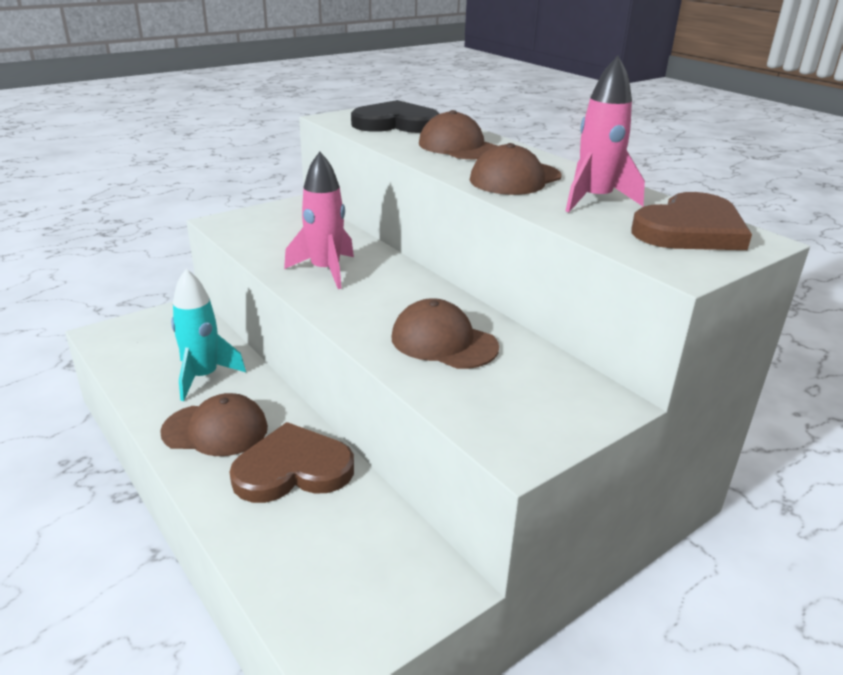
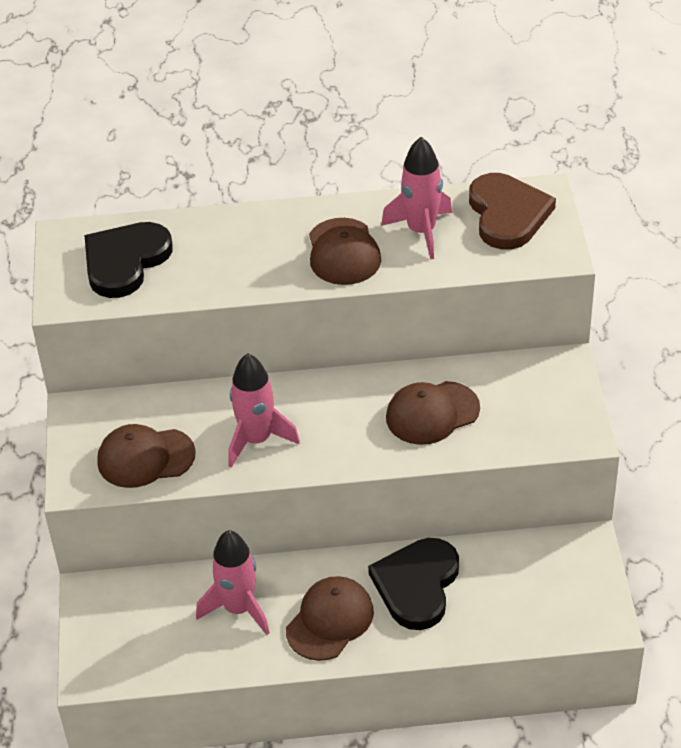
camera: 55 degrees left, 15 degrees up
turquoise rocket [171,269,246,401] -> pink rocket [196,530,270,635]
brown heart [229,422,354,503] -> black heart [368,538,459,630]
brown cap [419,110,497,159] -> brown cap moved to [97,424,196,488]

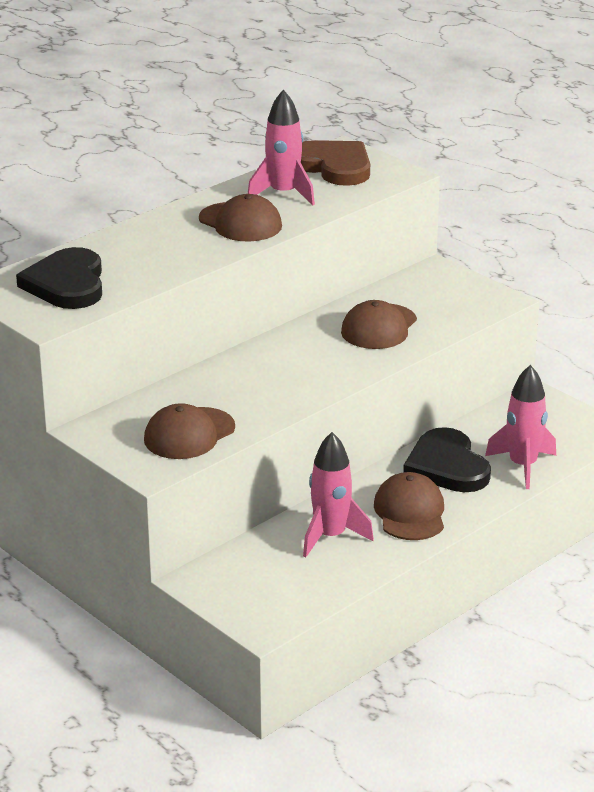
camera: 40 degrees left, 15 degrees down
pink rocket [228,353,300,468] -> pink rocket moved to [485,365,556,489]

